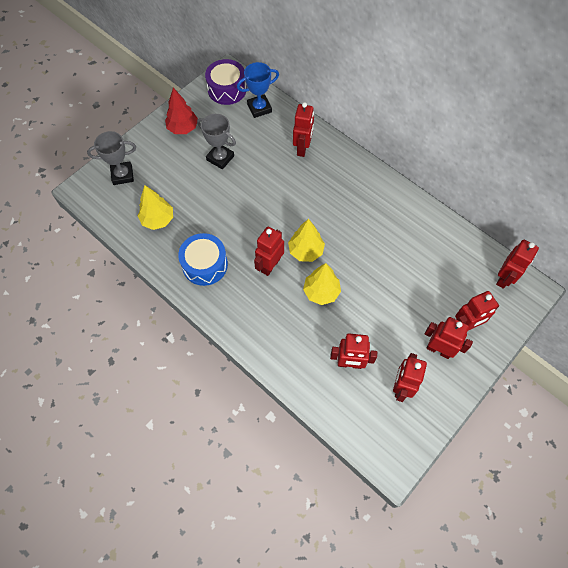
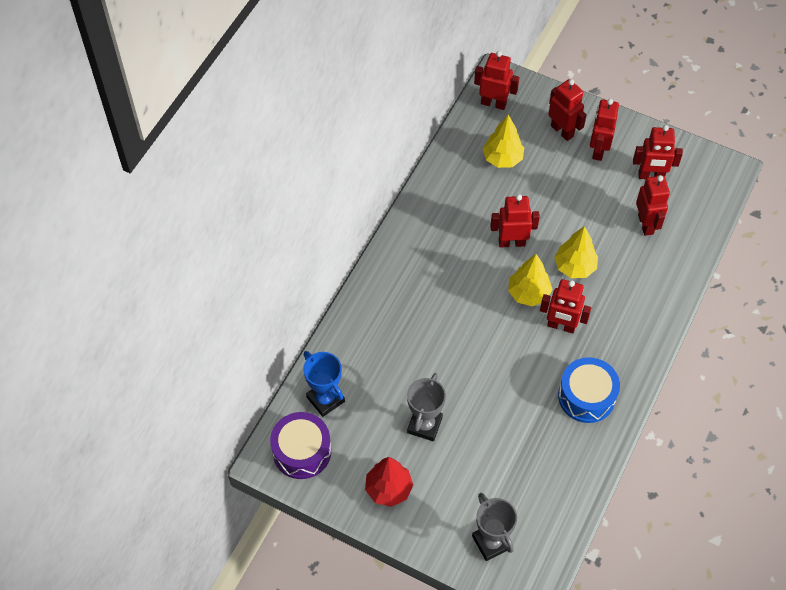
camera: 105 degrees left, 5 degrees down
yellow tree [138,185,173,230] -> yellow tree moved to [483,115,524,168]
red robot [293,102,314,157] -> red robot moved to [490,194,540,247]

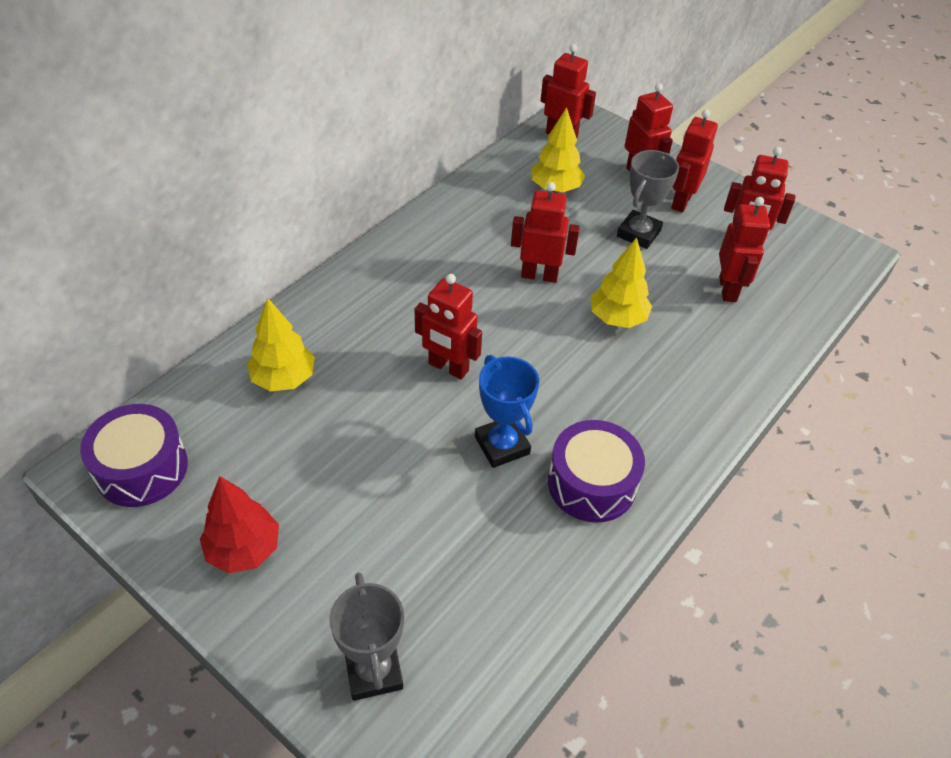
camera: 10 degrees right, 10 degrees down
blue trophy [303,351,345,417] -> blue trophy moved to [475,355,539,468]
grey trophy [407,373,446,441] -> grey trophy moved to [617,150,679,249]
yellow tree [508,254,552,306] -> yellow tree moved to [247,297,315,391]
red robot [540,279,591,333] -> red robot moved to [415,274,482,379]
blue drum [558,357,620,423] -> purple drum [548,420,645,523]

